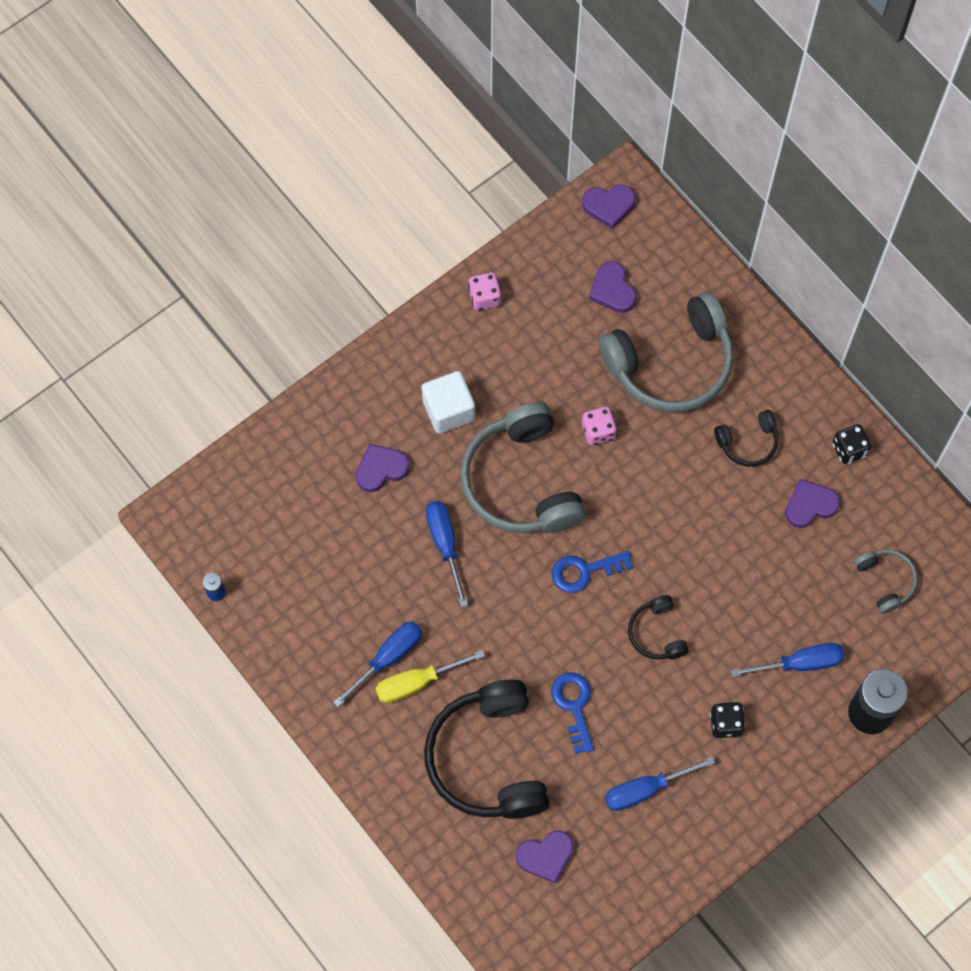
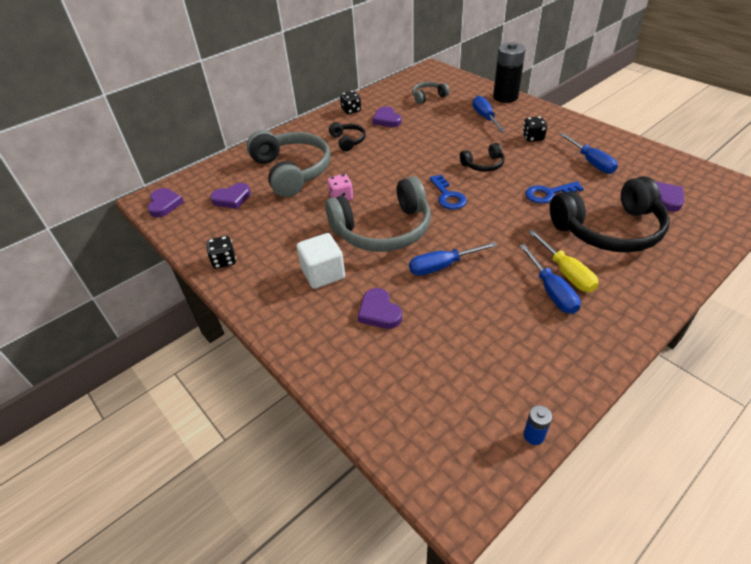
camera: 90 degrees left, 25 degrees down
blue screwdriver [333,621,422,707] -> blue screwdriver turned 150 degrees counterclockwise [520,244,581,314]
pink dice [468,272,501,310] -> black dice [206,236,236,269]

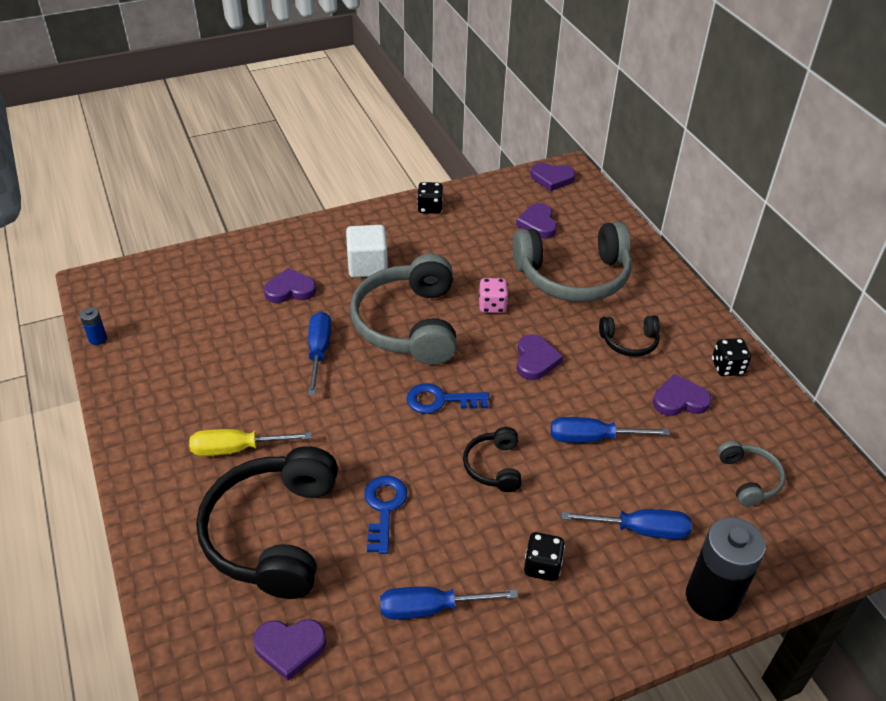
camera: 105 degrees right, 0 degrees up
blue screwdriver [520,244,581,314] -> blue screwdriver moved to [551,417,670,443]
none -> purple heart [517,334,563,380]

